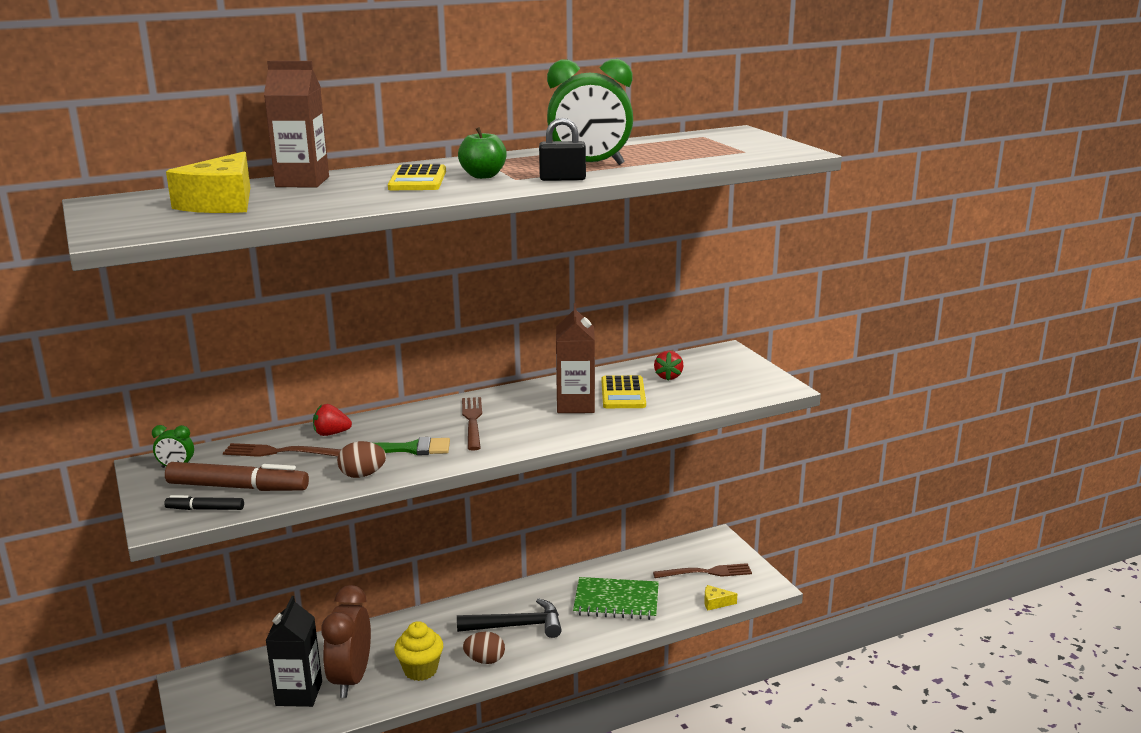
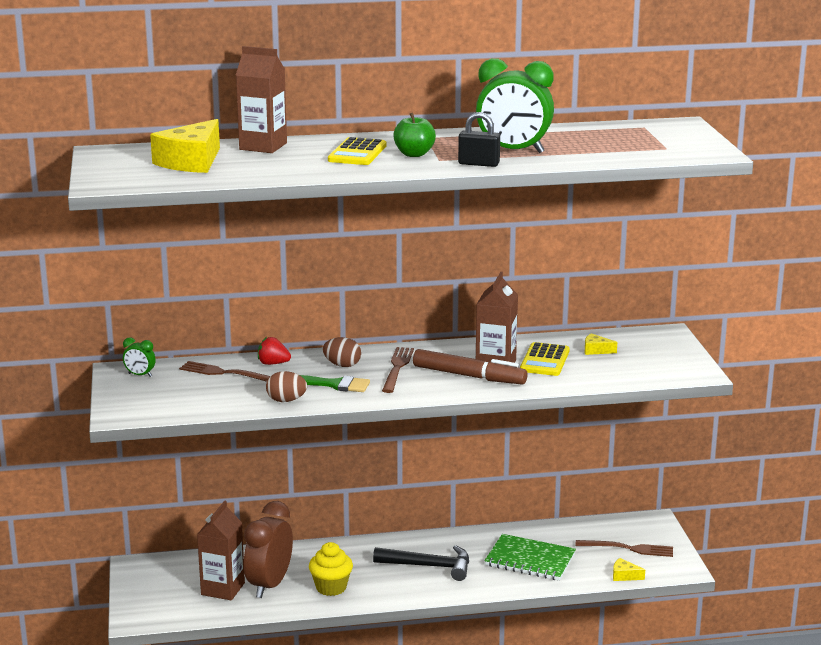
camera: 15 degrees right, 0 degrees up
black marker [164,495,244,510] -> none
brown marker [165,462,309,491] -> brown marker moved to [413,349,528,384]
black carton [265,596,322,707] -> brown carton [197,501,245,600]
brown egg [463,632,505,664] -> brown egg moved to [323,337,361,367]
red strawberry [654,351,684,380] -> yellow cheese [585,333,617,355]

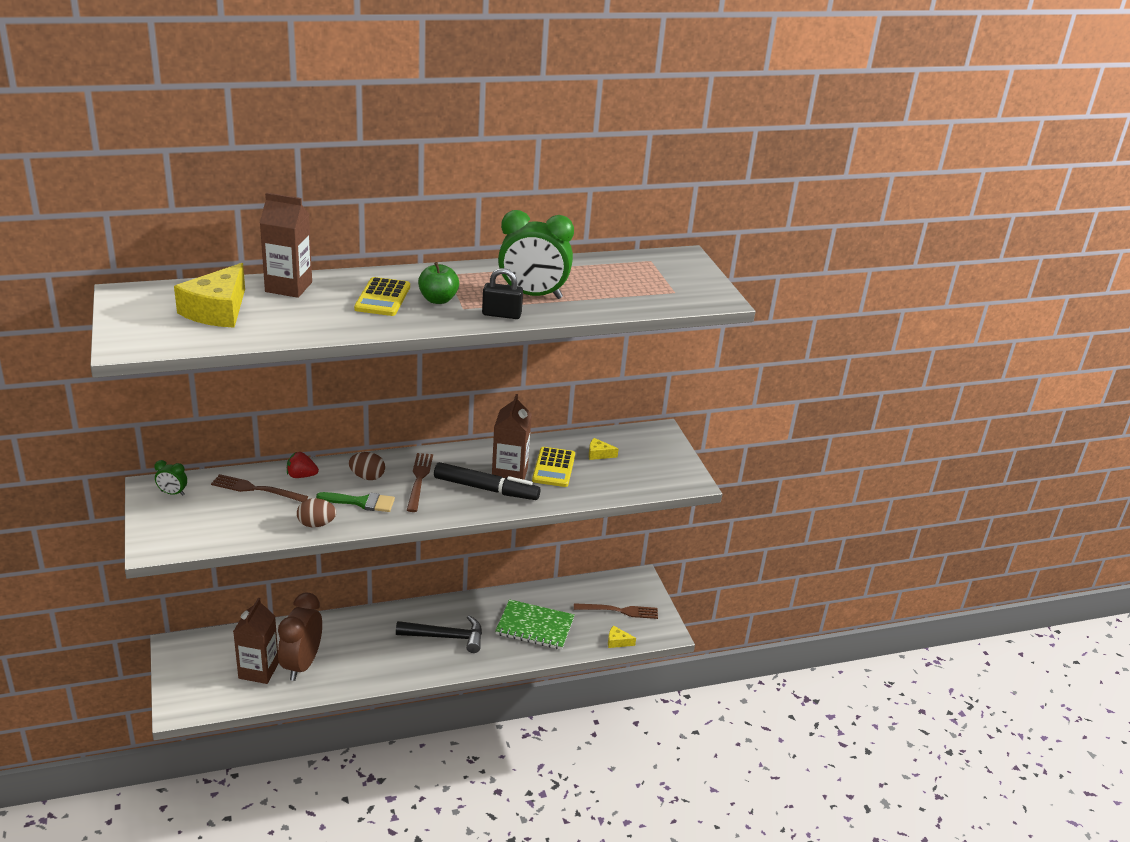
camera: 10 degrees left, 10 degrees up
yellow cupcake [309,542,353,596] -> none
brown marker [413,349,528,384] -> black marker [434,462,541,500]

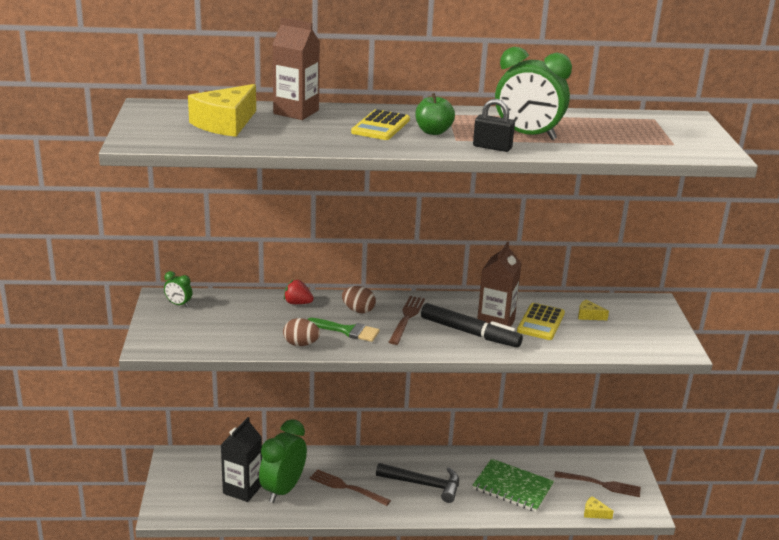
camera: 15 degrees right, 5 degrees down
brown fork [211,474,308,502] -> brown fork moved to [310,469,391,506]
brown carton [233,598,279,684] -> black carton [221,417,262,502]
brown clock [278,592,322,681] -> green clock [259,419,307,503]

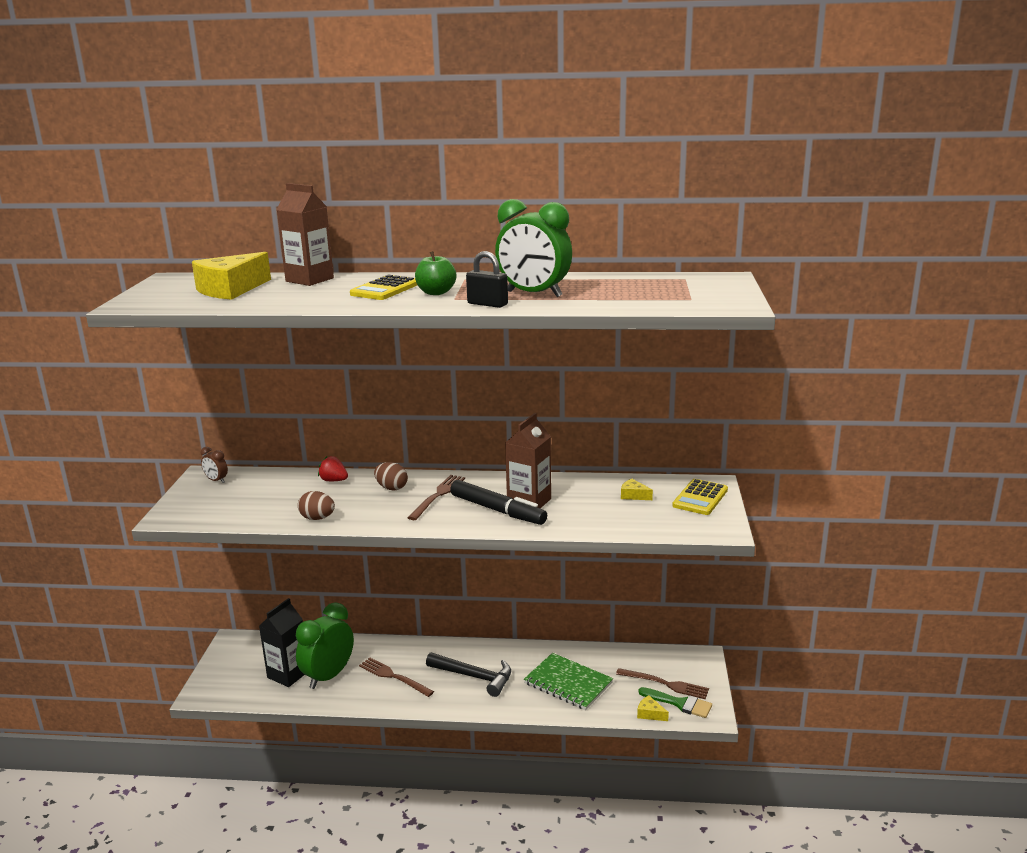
camera: 10 degrees right, 5 degrees down
green clock [164,271,192,307] -> brown clock [201,447,228,483]
green brush [307,318,380,342] -> green brush moved to [638,687,712,718]
yellow calculator [517,303,565,340] -> yellow calculator moved to [672,479,728,515]

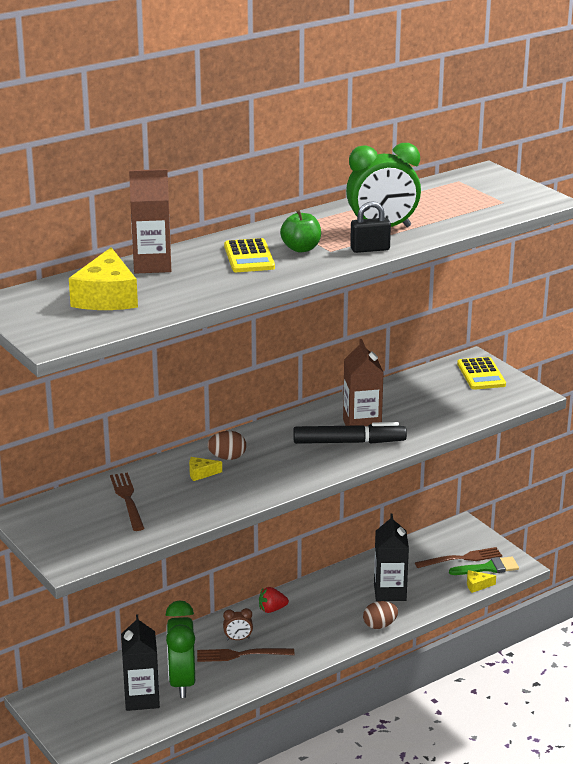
camera: 40 degrees left, 5 degrees up
brown clock [201,447,228,483] -> brown clock moved to [223,608,253,640]
brown egg [298,491,335,520] -> brown egg moved to [363,601,398,629]
red strawberry [318,456,348,481] -> red strawberry moved to [259,587,289,613]
brown fork [407,475,465,520] -> brown fork moved to [110,472,145,531]
black hammer [426,653,511,697] -> none
green notebook [524,653,613,710] -> black carton [374,514,409,601]
yellow cheese [621,479,653,500] -> yellow cheese moved to [189,457,222,481]

